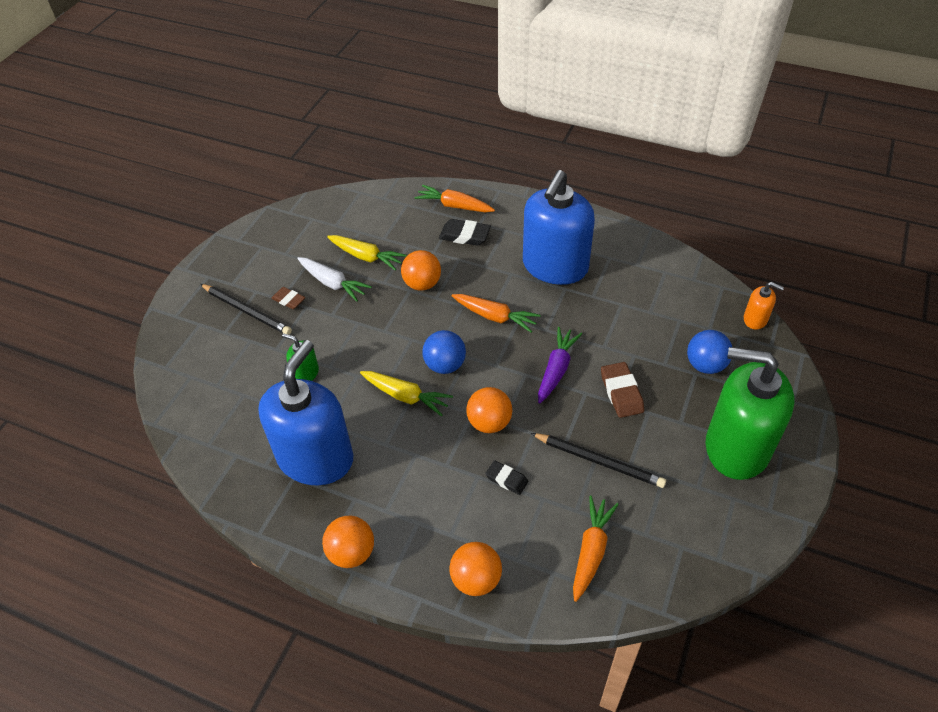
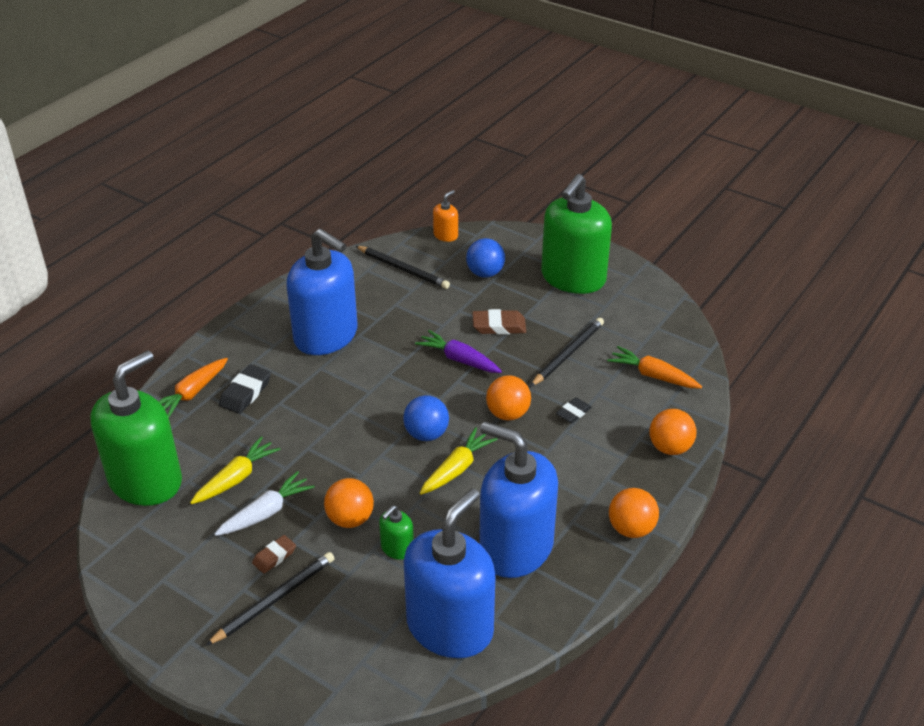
camera: 80 degrees left, 10 degrees down
orange ball [401,250,441,290] -> orange ball moved to [324,478,374,528]
orange carrot [452,294,541,333] -> none
none -> green soap dispenser [90,350,182,506]
none -> black pencil [356,246,450,289]
none -> blue soap dispenser [404,488,496,658]

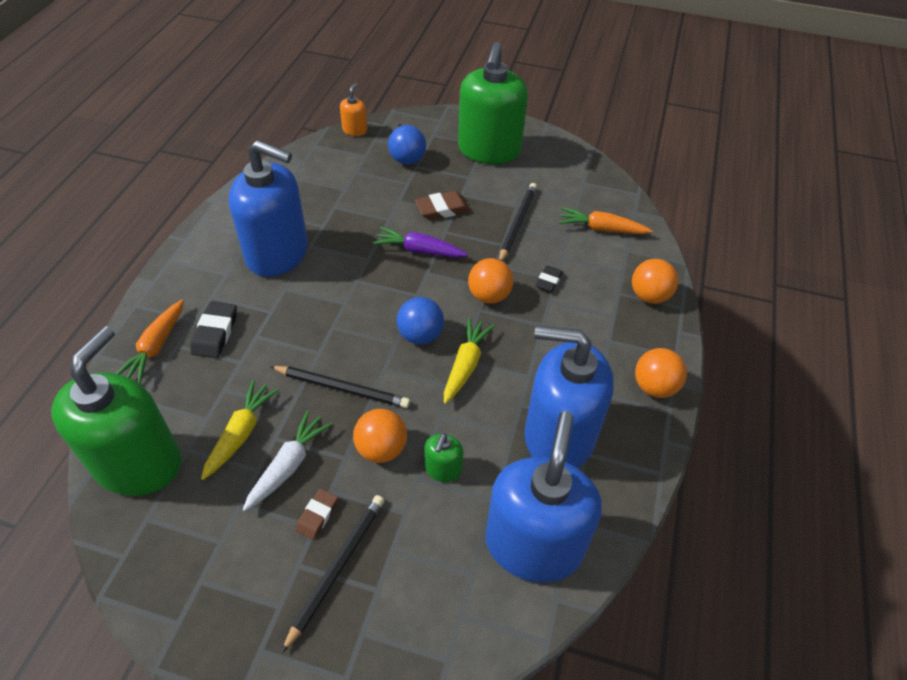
camera: 20 degrees left, 10 degrees up
black pencil [356,246,450,289] -> black pencil moved to [270,366,410,408]

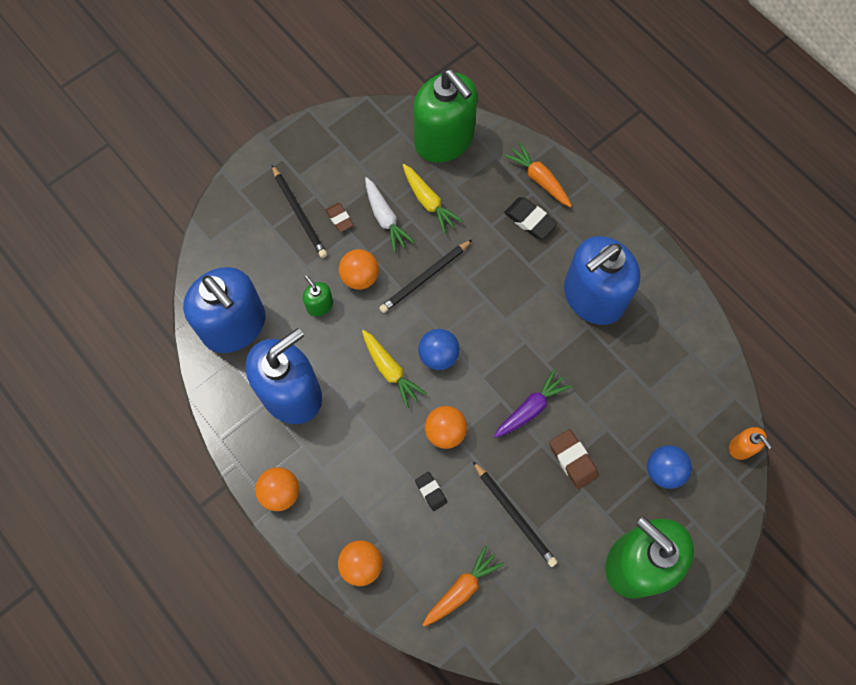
camera: 125 degrees right, 20 degrees up
brown eraser [415,191,470,220] -> brown eraser turned 45 degrees counterclockwise [549,429,599,489]

